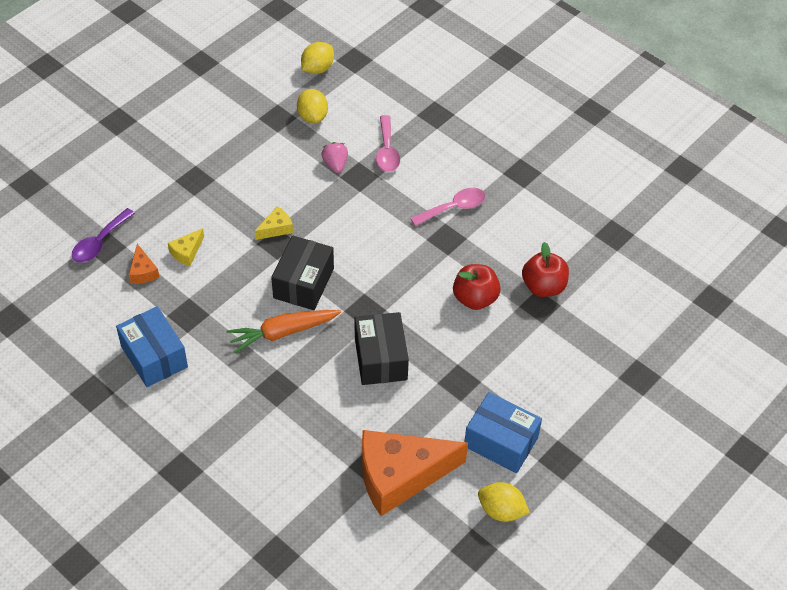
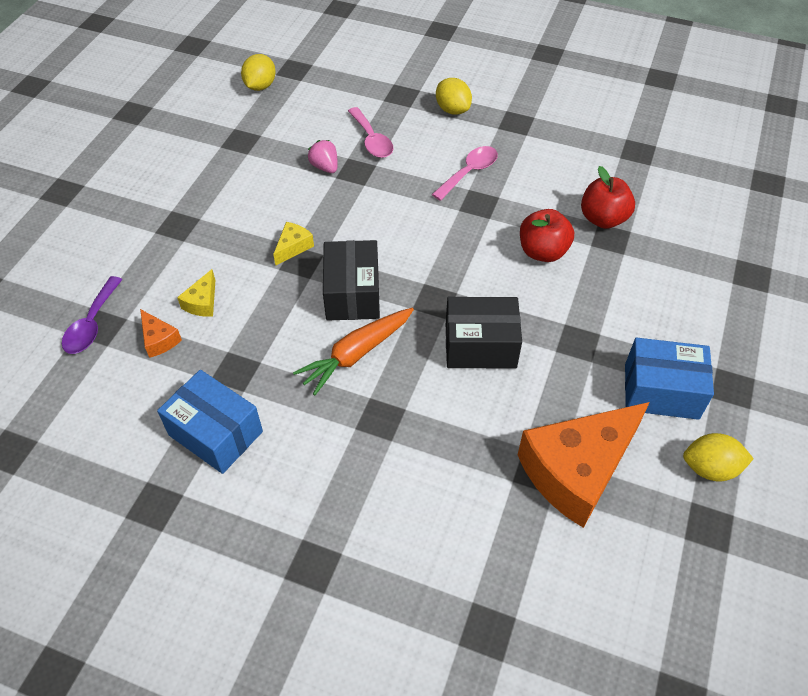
camera: 20 degrees left, 0 degrees up
yellow lemon [297,89,328,124] -> yellow lemon moved to [436,78,472,115]
black box [355,312,409,385] -> black box turned 60 degrees counterclockwise [446,297,522,369]

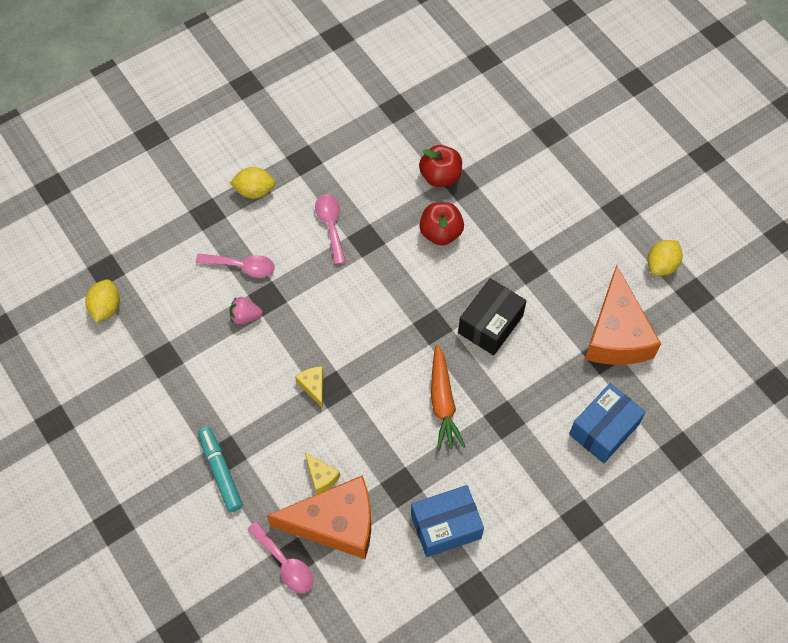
camera: 55 degrees left, 10 degrees up
purple spoon [62,276,123,354] -> pink spoon [247,521,314,593]
orange cheese [140,309,182,358] -> orange cheese [267,475,371,559], size x2.43
yellow lemon [241,54,276,91] -> yellow lemon turned 45 degrees clockwise [85,279,120,323]
black box [323,240,380,321] -> none
blue box [625,338,714,420] -> blue box moved to [569,383,646,463]
none -> turquoise marker [198,427,243,512]

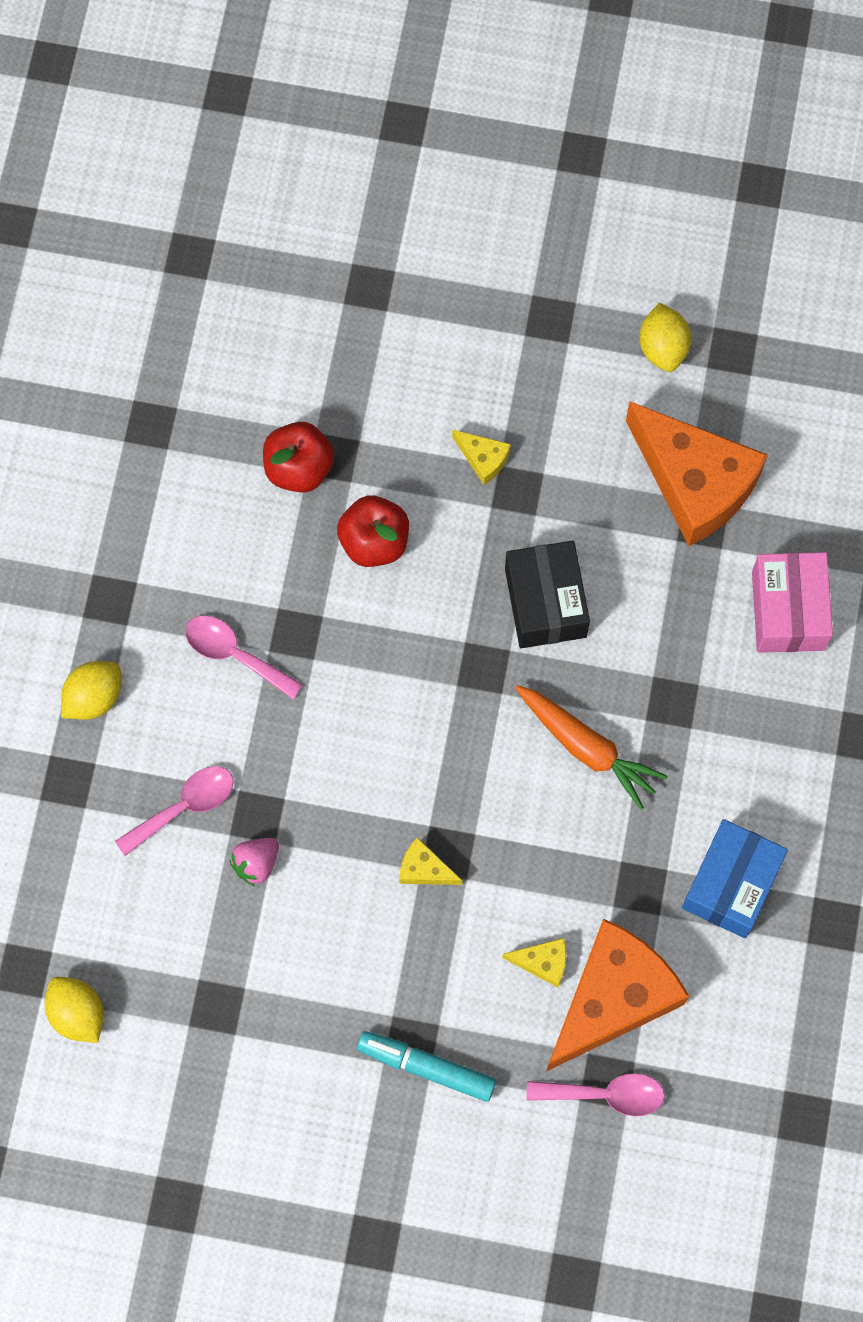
camera: 45 degrees left, 10 degrees up
blue box [569,383,646,463] -> pink box [752,552,833,653]
none -> yellow cheese [452,429,511,485]

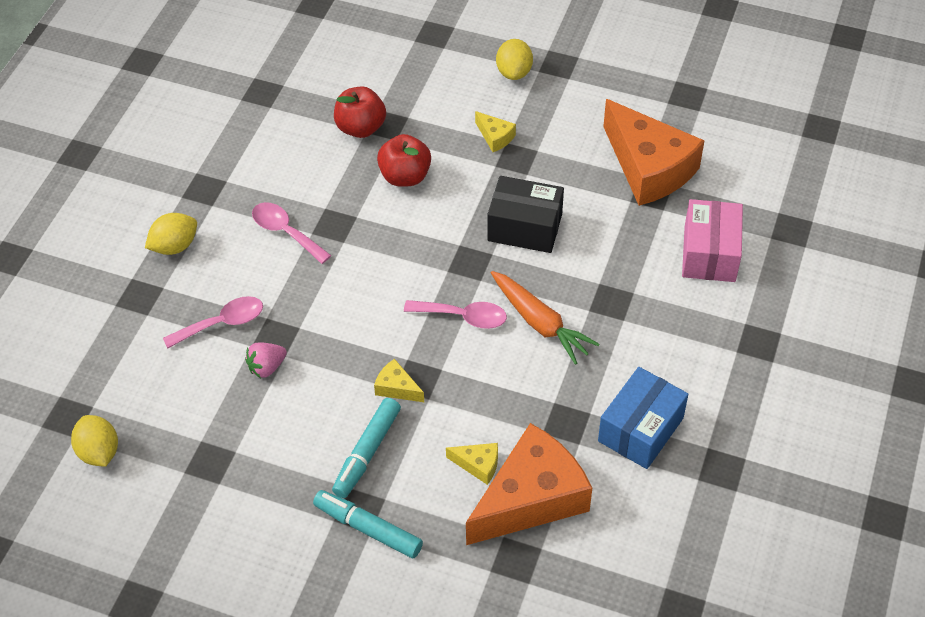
camera: 10 degrees right, 20 degrees down
black box [505,541,590,648] -> black box turned 75 degrees counterclockwise [487,176,564,253]
pink spoon [527,1073,665,1116] -> pink spoon moved to [404,300,507,329]
yellow lemon [639,302,691,372] -> yellow lemon moved to [496,39,533,80]
none -> turquoise marker [332,398,401,498]

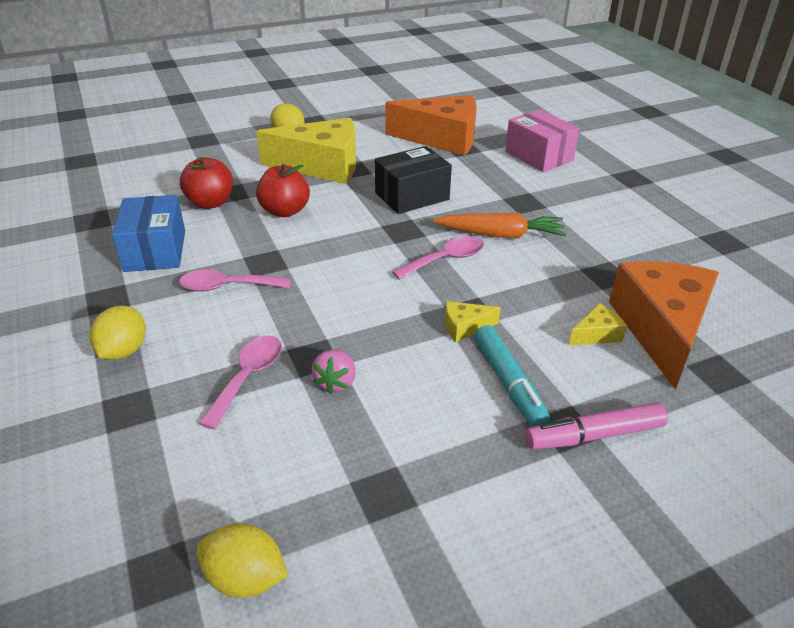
camera: 45 degrees left, 15 degrees down
turquoise marker [313,490,423,558] -> pink marker [526,402,668,450]
yellow cheese [475,111,516,152] -> yellow cheese [256,118,356,184], size x2.43
blue box [598,367,688,469] -> blue box moved to [112,195,185,272]

